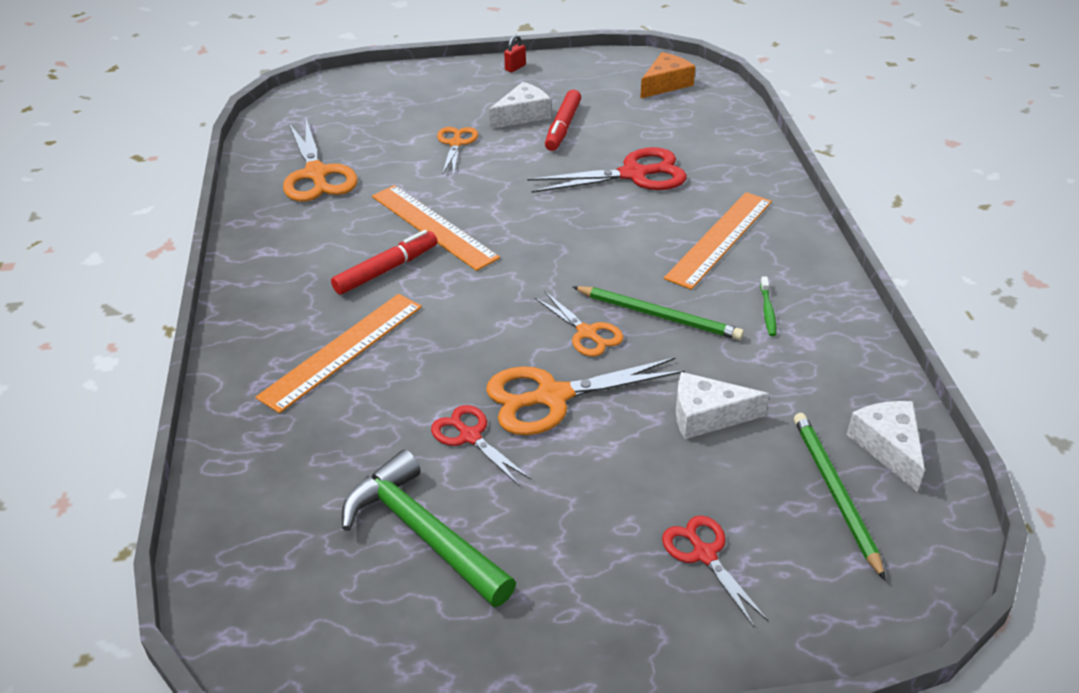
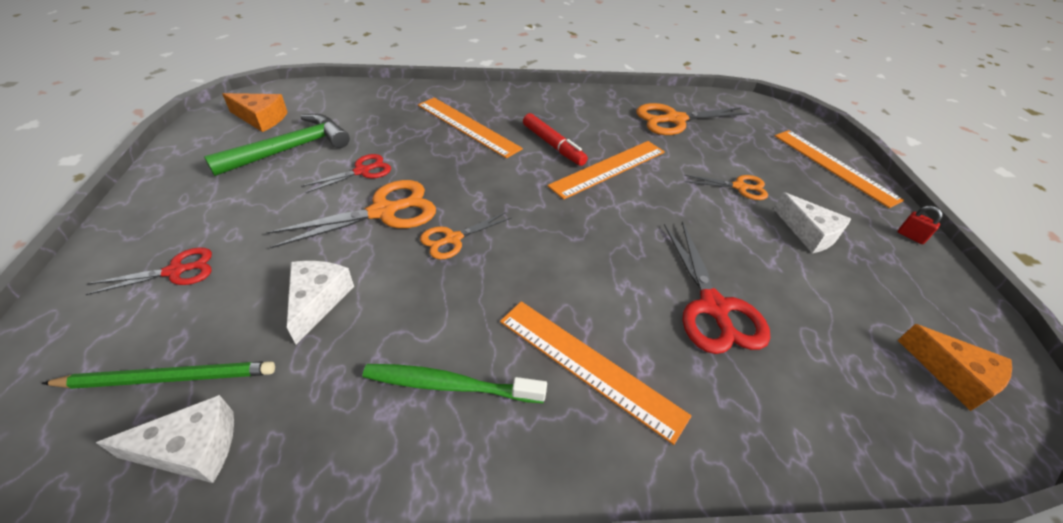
camera: 90 degrees right, 5 degrees up
orange scissors [486,357,685,435] -> orange scissors turned 75 degrees clockwise [266,180,436,248]
red marker [545,90,581,151] -> none
green pencil [573,286,744,340] -> none
green toothbrush [760,277,776,336] -> green toothbrush [363,364,547,403], size x1.93
none -> orange cheese [222,93,288,132]
none -> orange ruler [775,130,904,208]

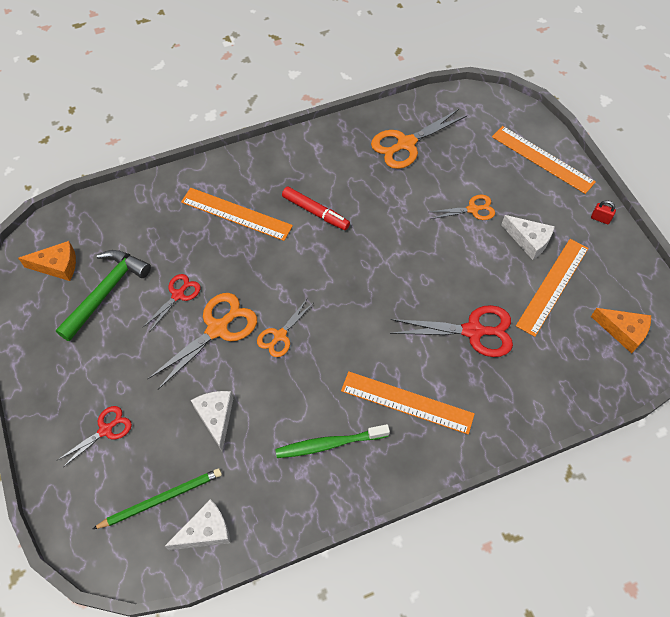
camera: 15 degrees left, 15 degrees up
orange ruler [548,141,665,200] -> orange ruler moved to [516,239,589,337]
red scissors [664,221,770,354] -> red scissors turned 60 degrees counterclockwise [390,305,513,357]

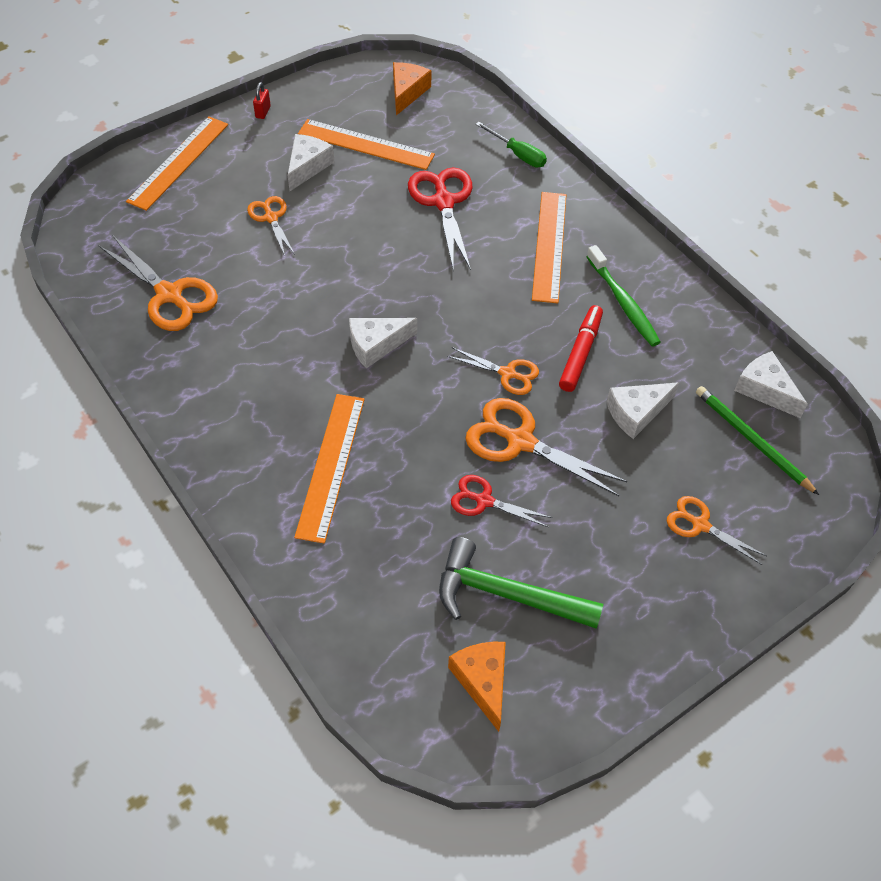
camera: 105 degrees left, 5 degrees down
red scissors [58,406,132,468] -> orange scissors [667,496,767,565]
red marker [282,187,350,230] -> red marker moved to [559,305,603,392]
none -> white cheese [349,318,417,369]
none -> green screwdriver [476,122,547,167]

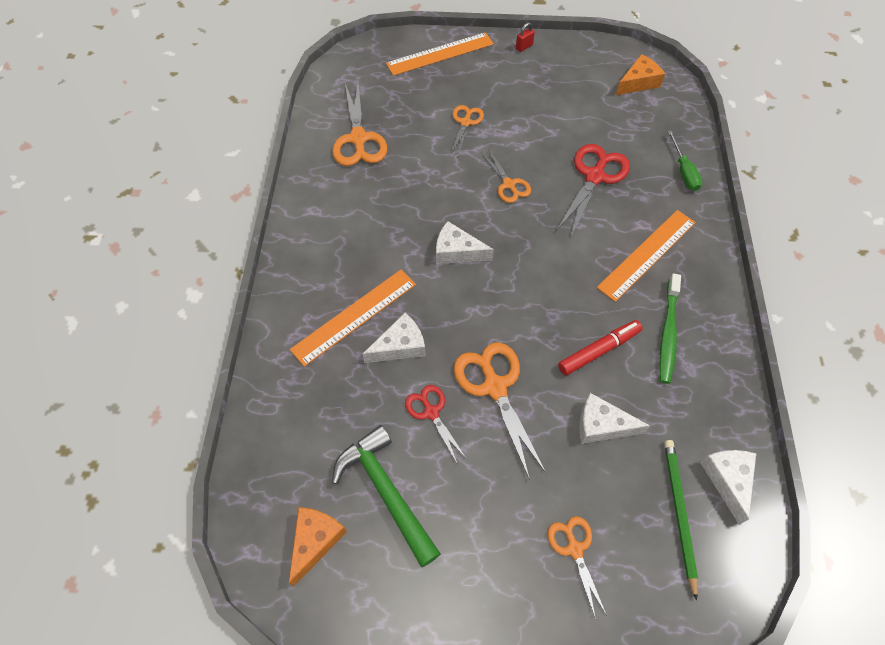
camera: 40 degrees right, 5 degrees up
white cheese [288,134,334,191] -> white cheese moved to [362,313,426,363]
orange ruler [298,119,435,170] -> none
orange scissors [447,347,539,395] -> orange scissors moved to [481,149,531,203]

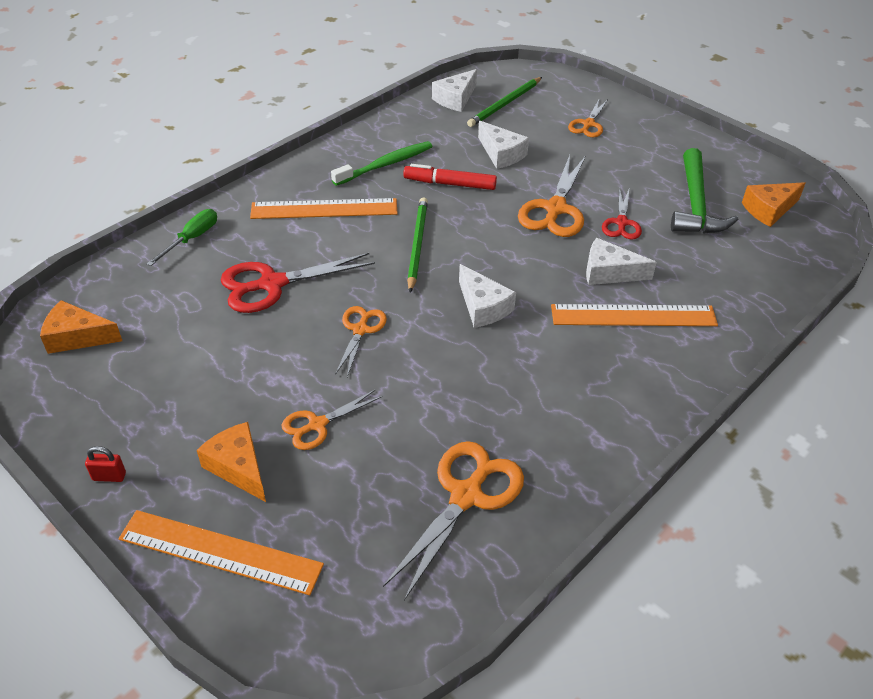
camera: 140 degrees left, 15 degrees down
none -> orange cheese [197,422,266,502]
none -> green pencil [407,197,428,293]

